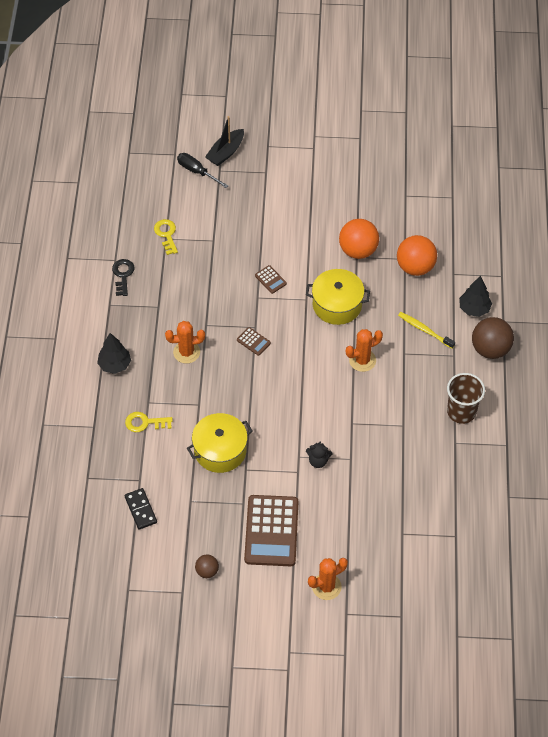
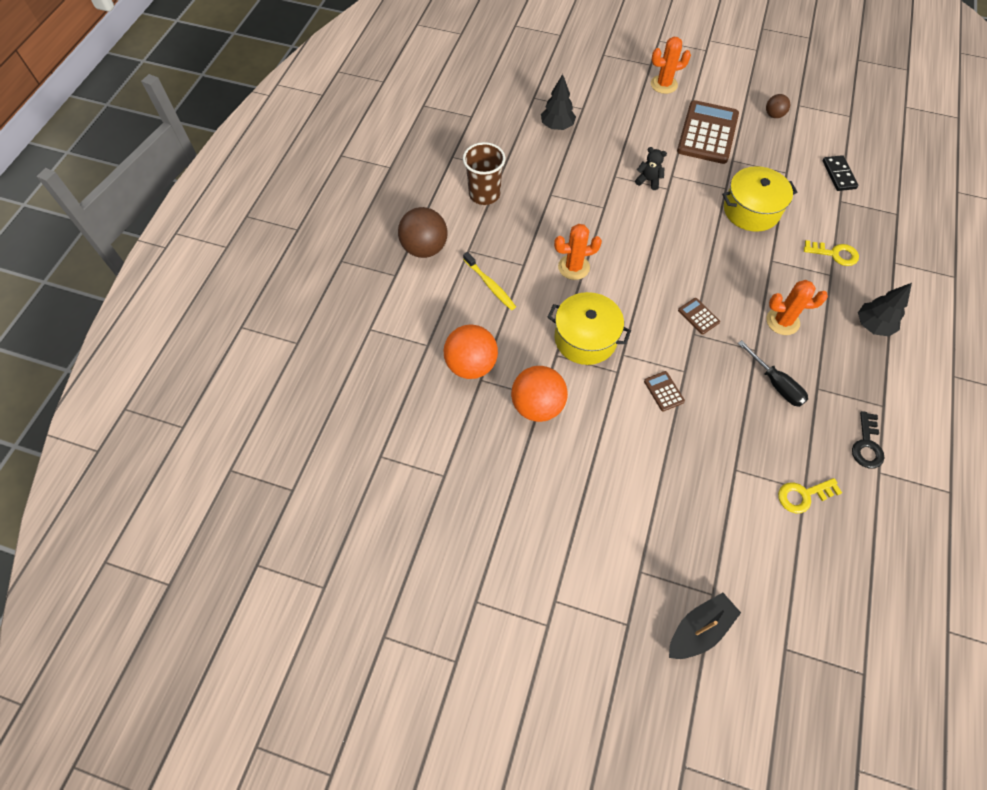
camera: 165 degrees left, 5 degrees up
yellow key [154,219,178,255] -> yellow key turned 75 degrees clockwise [778,478,842,513]
black screwdriver [177,153,228,188] -> black screwdriver moved to [738,340,808,407]
black tree [459,276,492,317] -> black tree moved to [541,74,576,130]

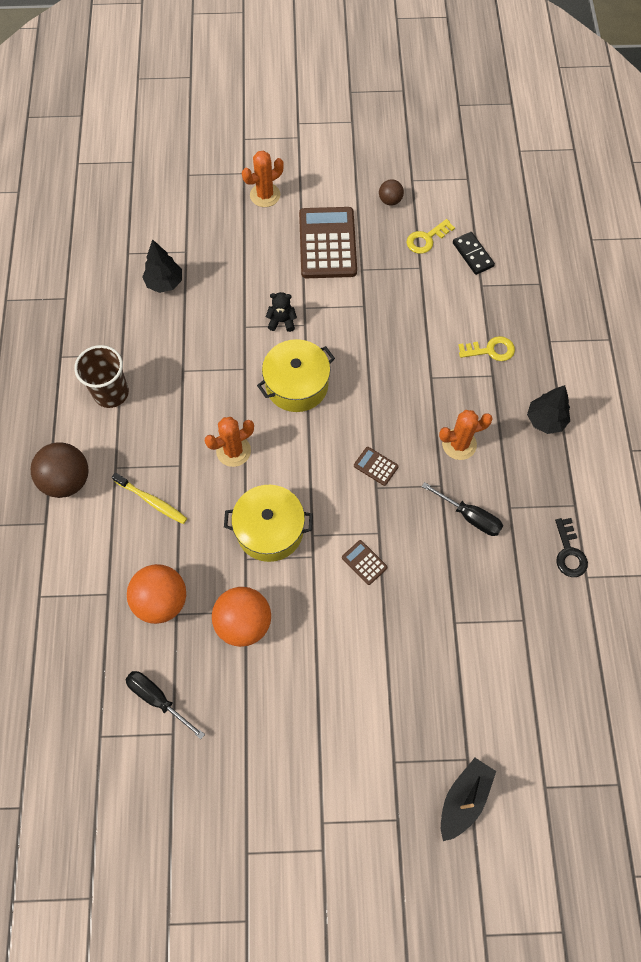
camera: 20 degrees left, 5 degrees up
yellow pot [722,166,797,232] -> yellow pot moved to [257,339,335,412]
yellow key [778,478,842,513] -> yellow key moved to [406,219,455,254]
none -> black screwdriver [125,671,205,739]

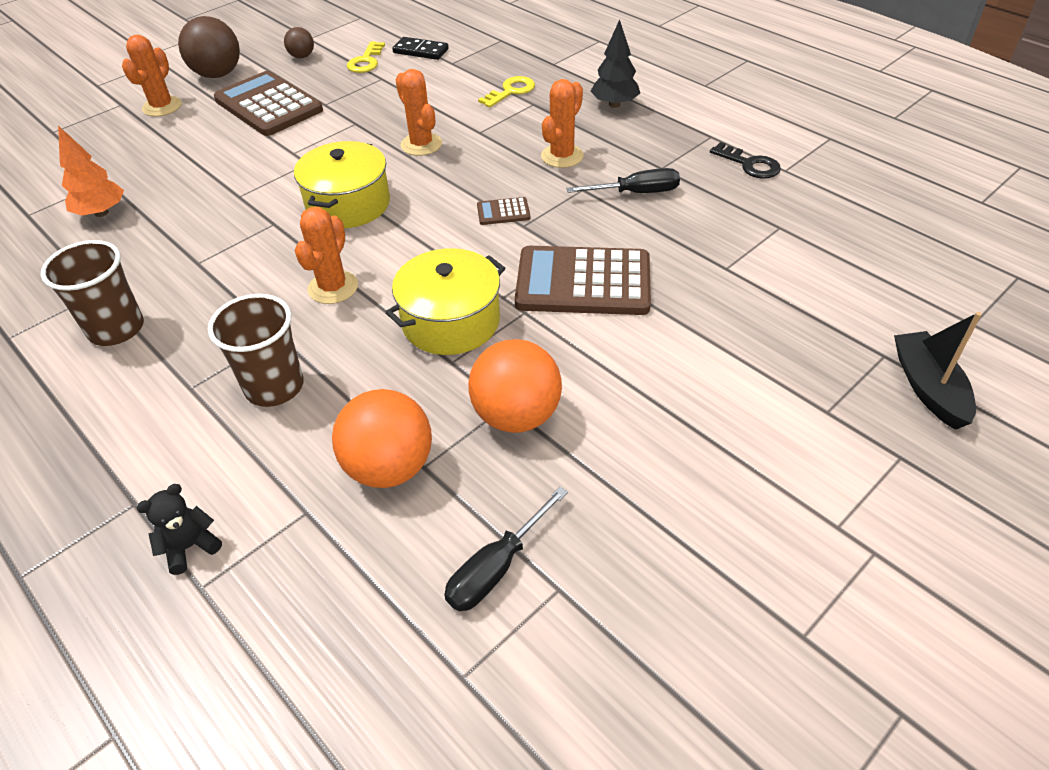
camera: 40 degrees left, 20 degrees down
brown ball [31,442,88,498] -> brown ball moved to [178,16,240,78]
yellow toothbrush [112,473,187,524] -> brown cup [208,294,304,407]
black screwdriver [125,671,205,739] -> black screwdriver turned 45 degrees counterclockwise [444,487,568,611]
black tree [142,239,182,293] -> orange tree [58,126,124,217]
black teddy bear [266,292,297,332] -> black teddy bear moved to [136,484,222,575]
brown calculator [342,540,387,585] -> brown calculator [515,246,651,315], size x2.36
none -> orange cactus [396,69,442,156]

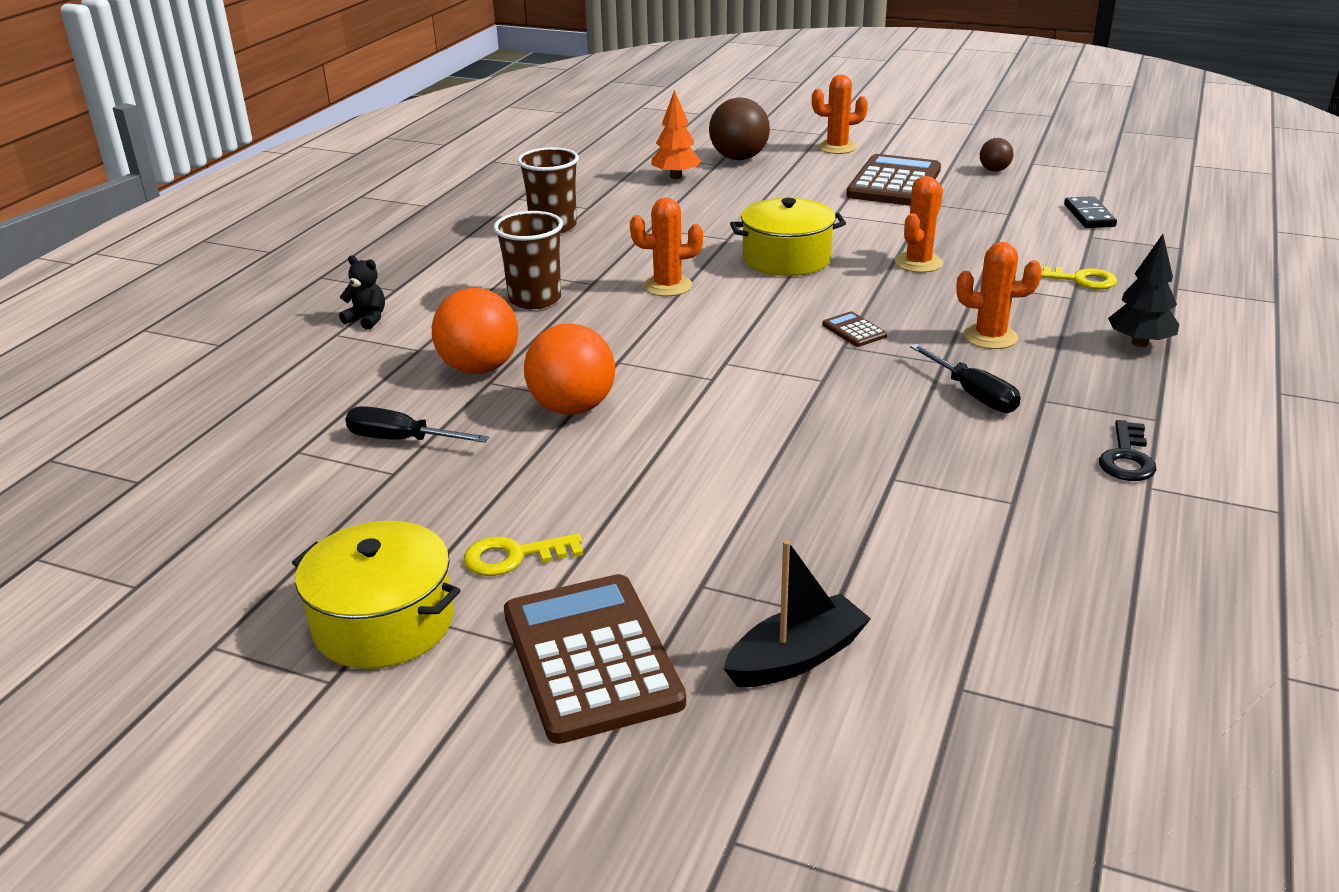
camera: 65 degrees right, 15 degrees down
brown ball [178,16,240,78] -> brown ball moved to [709,98,770,160]
yellow key [347,41,385,73] -> yellow key moved to [464,534,583,576]
yellow pot [385,248,505,355] -> yellow pot moved to [292,521,461,669]
brown calculator [515,246,651,315] -> brown calculator moved to [504,574,686,744]

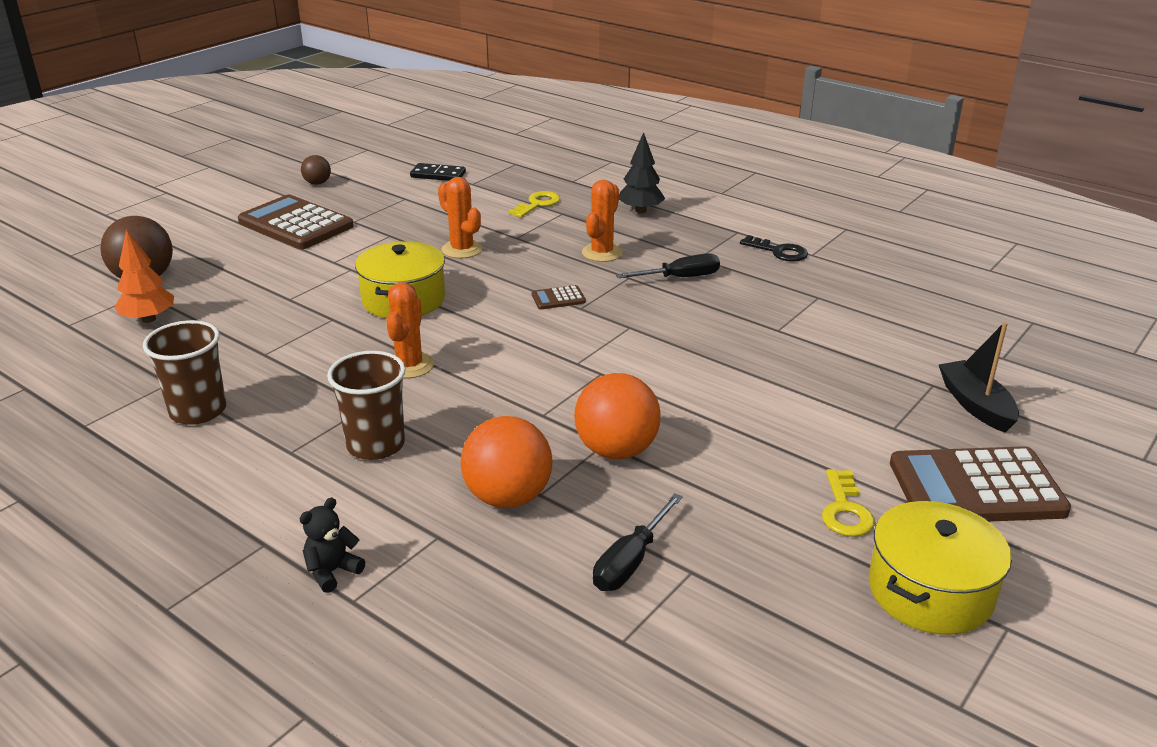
camera: 75 degrees left, 0 degrees up
orange cactus [812,75,868,154] -> none

